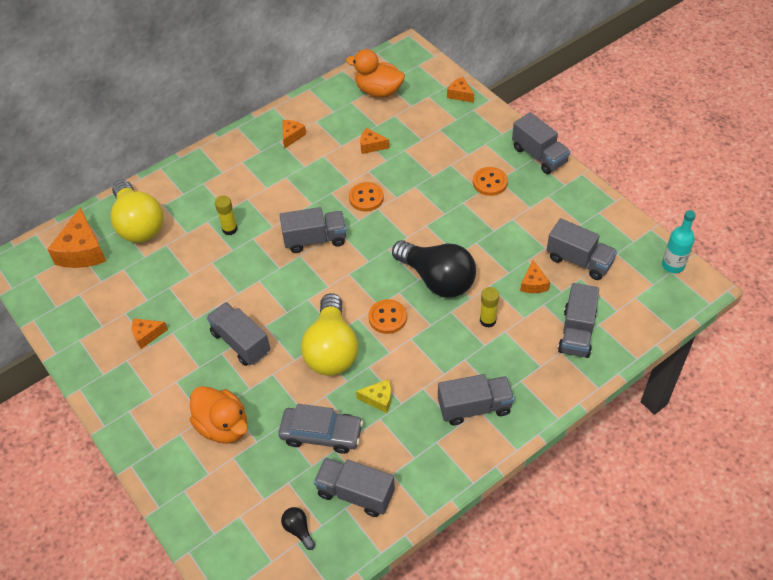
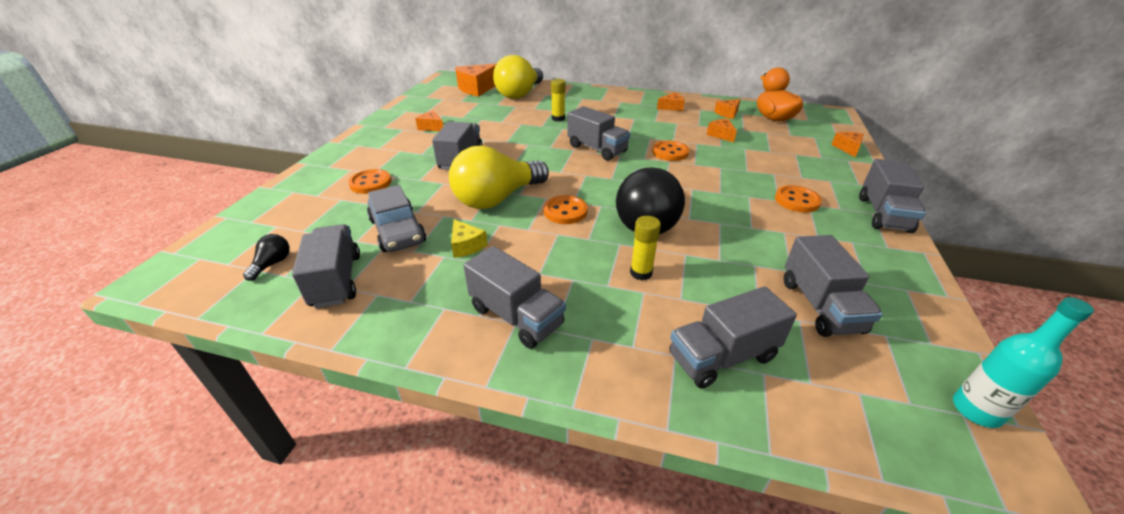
camera: 50 degrees right, 15 degrees down
orange duck [190,386,248,444] -> orange button [348,169,392,194]
orange cheese [520,260,550,293] -> orange cheese moved to [714,99,741,119]

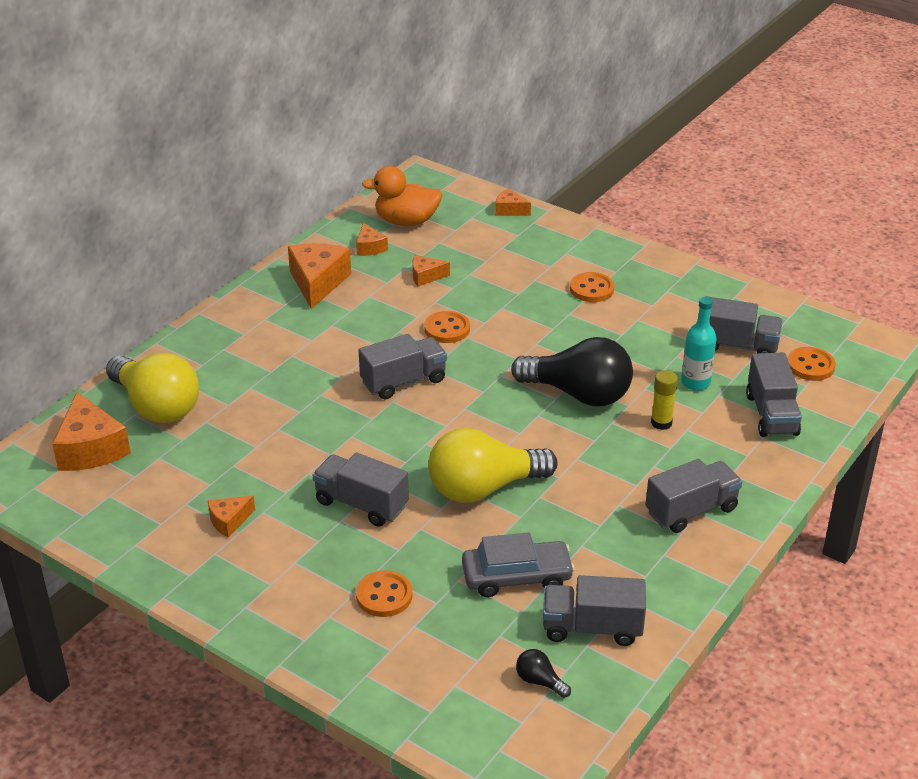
camera: 70 degrees left, 0 degrees up
yellow light bulb [449,146,549,209] -> yellow light bulb turned 90 degrees clockwise [428,428,558,503]
yellow cheese [451,219,488,258] -> none
orange button [544,195,587,224] -> orange button moved to [788,347,836,381]
yellow glue stick [551,79,565,121] -> none
orange cheese [657,92,685,111] -> orange cheese [288,243,351,309], size x1.88
grey truck [859,159,926,233] -> none
turquoise bottle [953,297,1094,428] -> turquoise bottle moved to [681,297,716,391]

